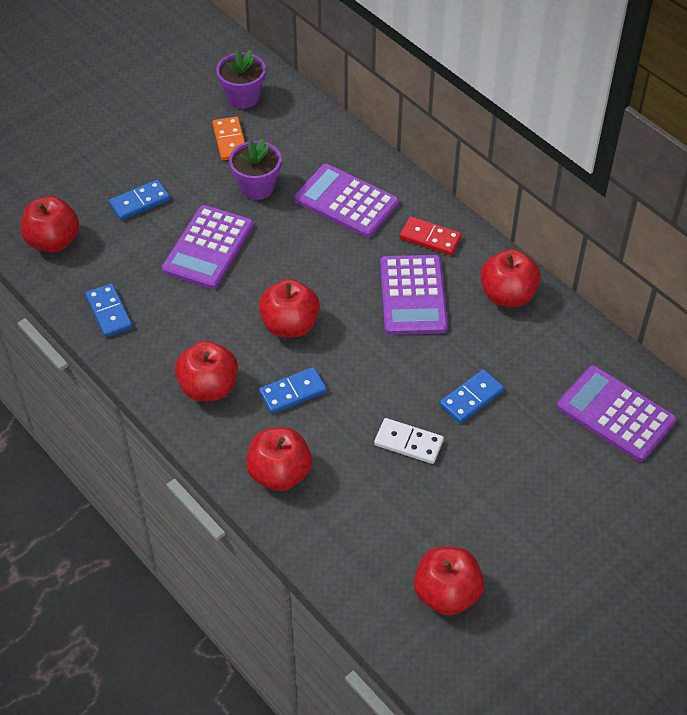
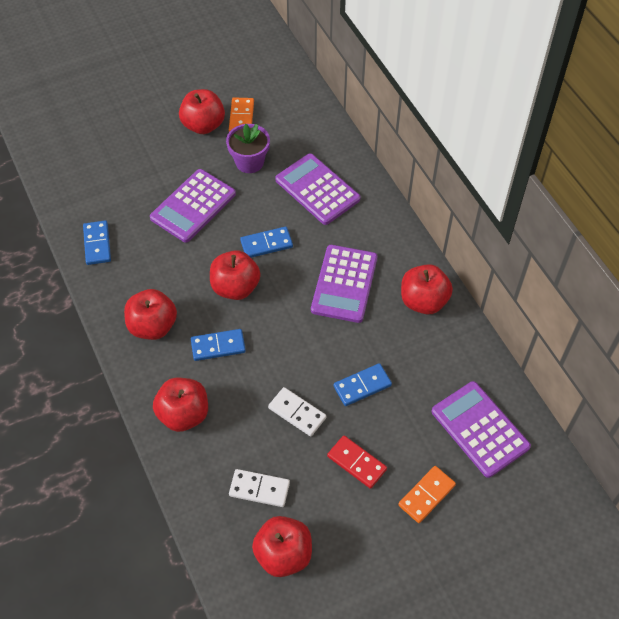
camera: 15 degrees right, 5 degrees up
red apple [21,196,79,253] -> red apple moved to [179,89,225,134]
blue domino [109,180,170,221] -> blue domino moved to [240,227,293,258]
purple flower pot [216,50,266,109] -> none
red domino [400,216,462,255] -> red domino moved to [327,435,387,489]
none -> white domino [229,469,290,507]
none -> orange domino [398,466,456,523]

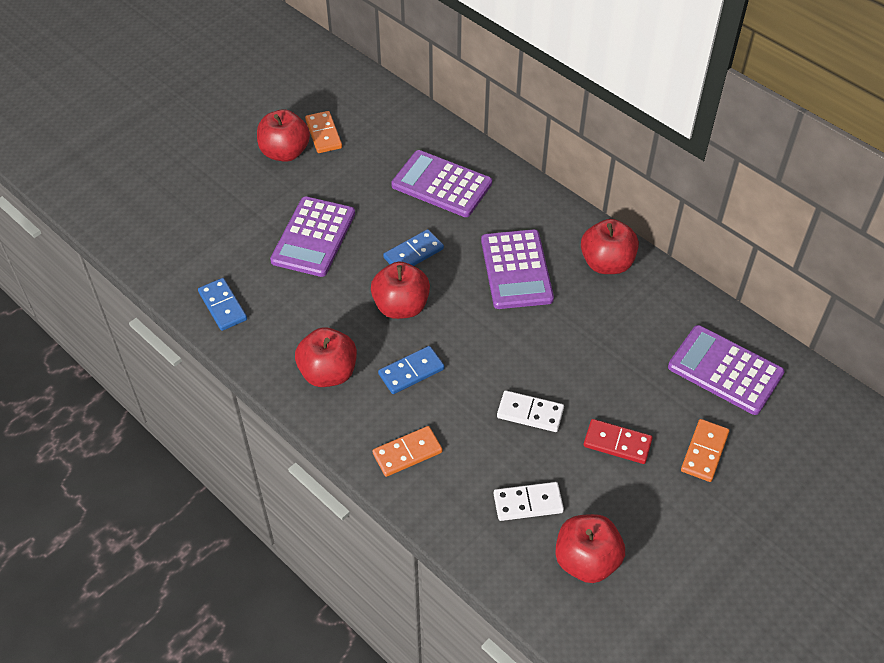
camera: 20 degrees left, 5 degrees down
red apple [153,378,208,432] -> orange domino [373,426,443,477]
purple flower pot [226,124,270,173] -> none
blue domino [333,363,392,406] -> none

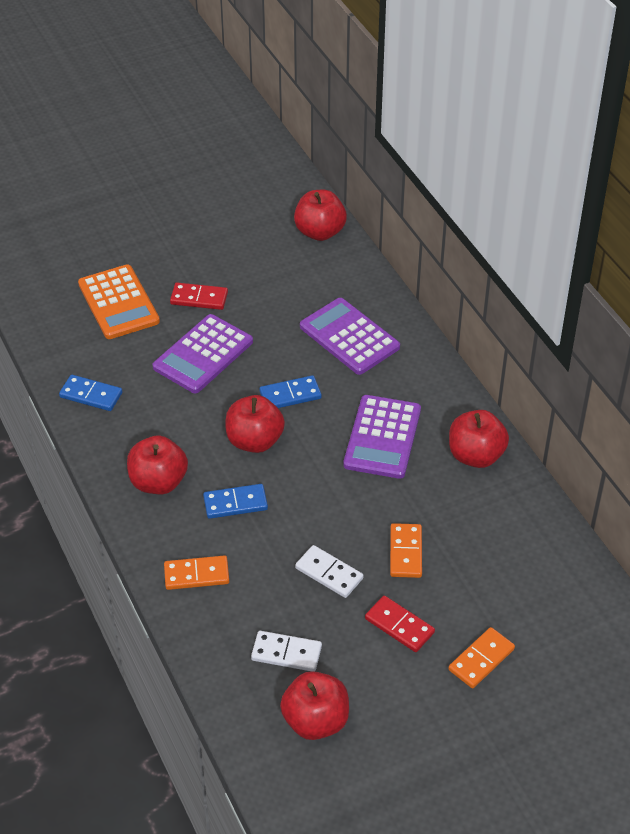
camera: 20 degrees right, 5 degrees down
blue domino [198,278,247,331] -> blue domino turned 60 degrees counterclockwise [59,375,122,411]
red apple [257,109,310,162] -> red apple moved to [294,190,347,241]
orange domino [305,111,342,153] -> orange domino moved to [390,523,422,578]
purple calculator [668,325,785,415] -> none
none -> orange calculator [78,264,160,339]
none -> red domino [170,283,228,310]

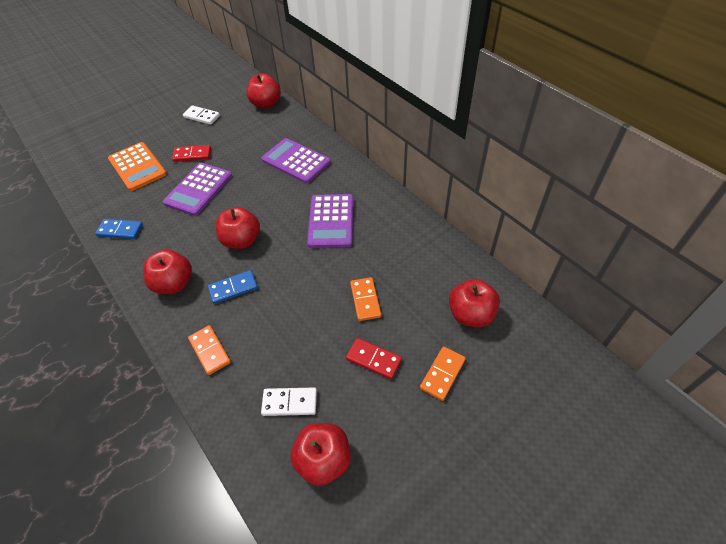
camera: 10 degrees left, 5 degrees up
orange domino [164,555,229,590] -> orange domino turned 75 degrees clockwise [188,325,231,375]
blue domino [260,375,322,408] -> none
white domino [295,545,364,598] -> white domino moved to [183,105,220,125]
red apple [449,410,509,468] -> red apple moved to [449,279,500,327]

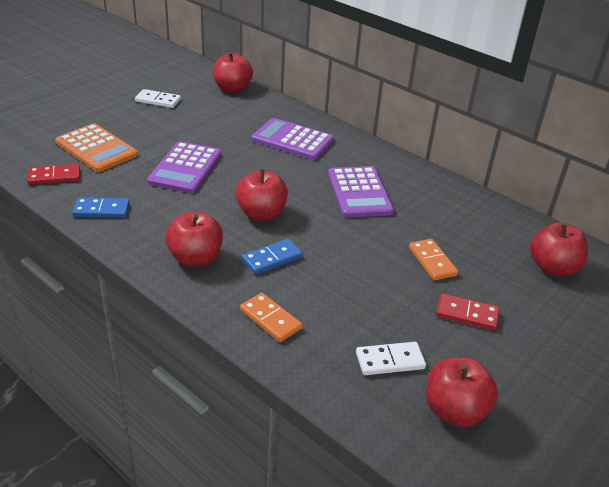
camera: 15 degrees left, 15 degrees down
red domino [172,145,211,162] -> red domino moved to [27,164,80,185]
orange domino [420,346,466,401] -> none

